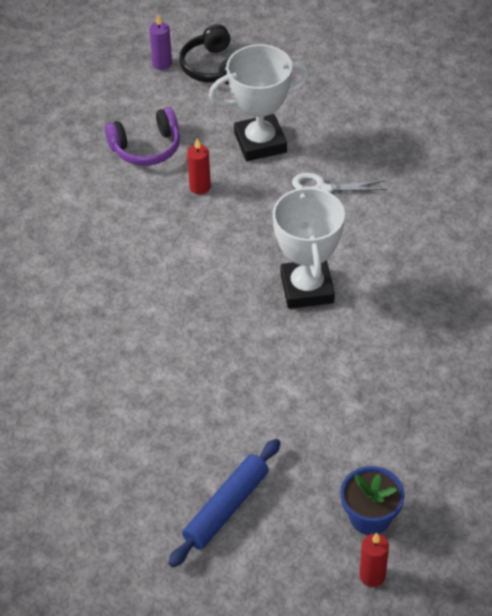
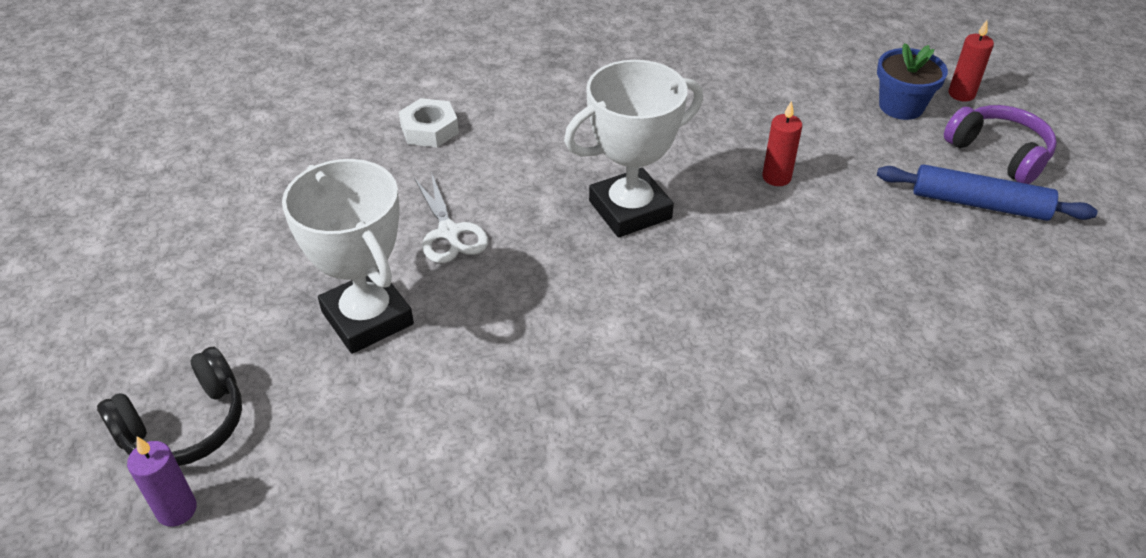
camera: 110 degrees left, 5 degrees down
purple headphones [105,107,180,166] -> purple headphones moved to [944,105,1057,184]
red candle [187,138,211,194] -> red candle moved to [762,101,802,186]
none -> white nut [399,98,459,147]

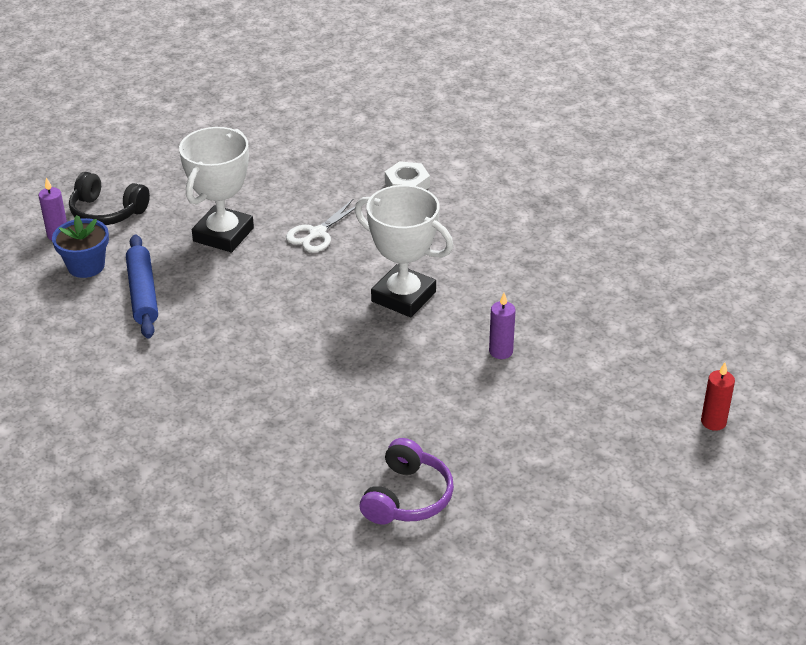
camera: 60 degrees right, 5 degrees down
red candle [762,101,802,186] -> purple candle [489,293,516,359]
blue flower pot [877,43,948,120] -> blue flower pot moved to [52,215,109,278]
blue rolling pin [877,164,1098,221] -> blue rolling pin moved to [126,235,158,338]
purple headphones [944,105,1057,184] -> purple headphones moved to [360,438,454,524]

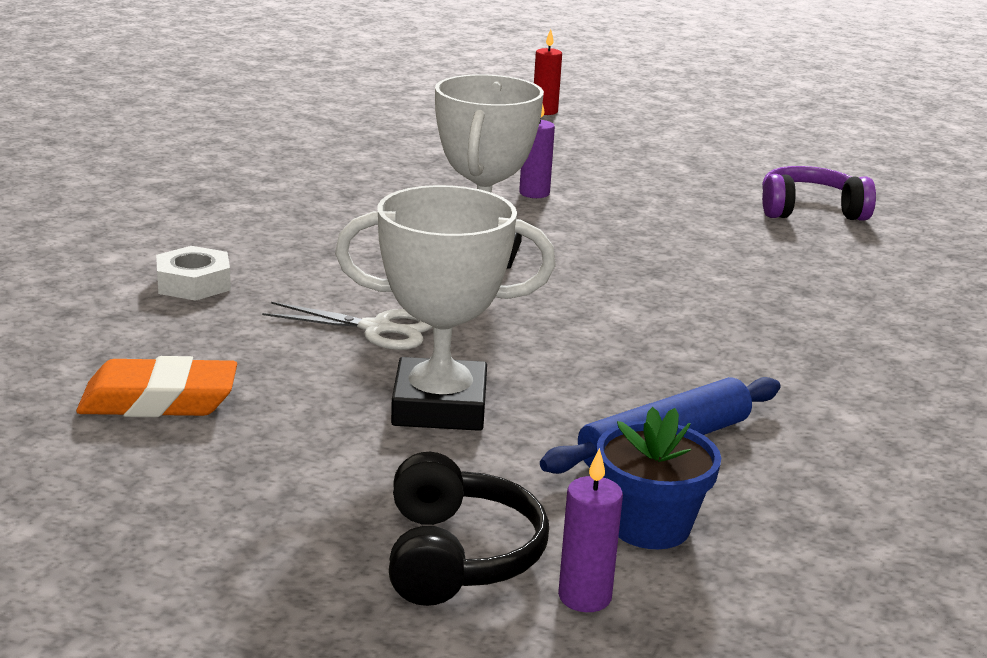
camera: 115 degrees left, 15 degrees down
none -> orange eraser [76,356,237,417]

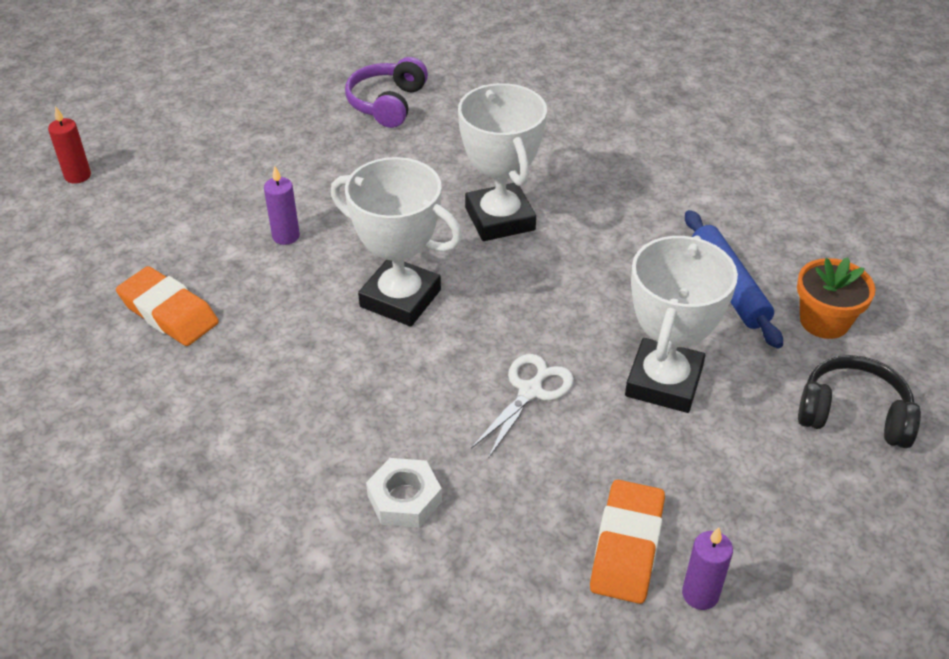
camera: 70 degrees left, 20 degrees up
purple candle [558,448,623,612] -> purple candle moved to [682,527,733,610]
blue flower pot [596,407,721,549] -> orange flower pot [797,257,875,339]
none -> orange eraser [116,266,219,346]
none -> white trophy [458,83,547,241]

